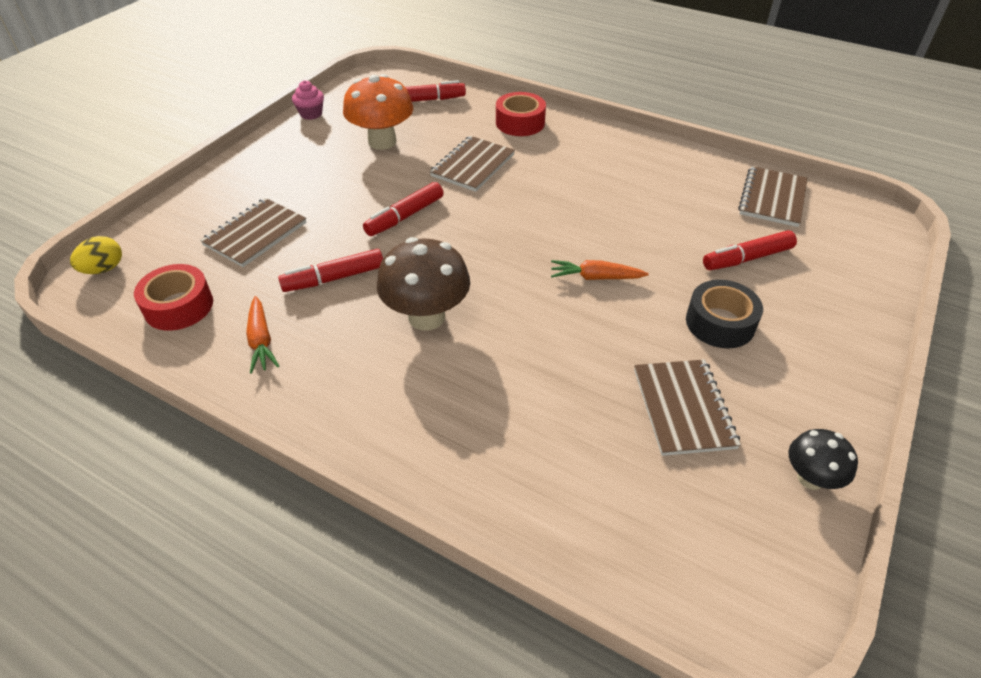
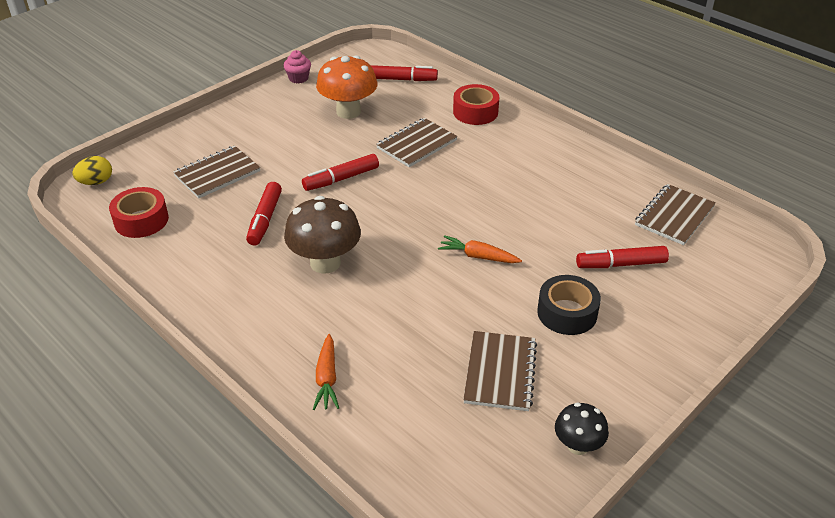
camera: 15 degrees right, 5 degrees down
orange carrot [246,296,279,374] -> orange carrot moved to [313,334,339,410]
red marker [278,249,383,292] -> red marker turned 75 degrees counterclockwise [246,182,282,246]

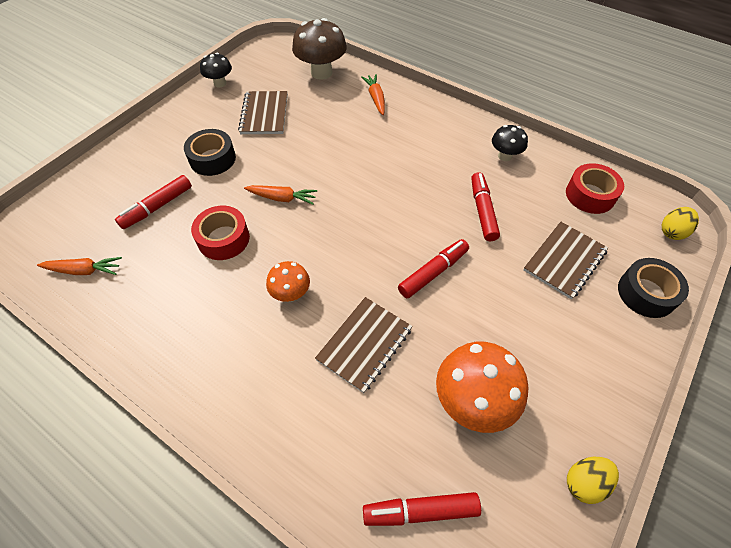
camera: 170 degrees right, 15 degrees up
pink cupcake [283,50,311,83] -> yellow egg [567,457,619,504]
brown mushroom [284,196,361,274] -> brown mushroom moved to [292,18,347,80]
red tape [453,84,499,125] -> red tape moved to [191,206,250,260]
red marker [576,246,669,268] -> red marker turned 150 degrees clockwise [115,175,192,229]
brown notebook [635,184,716,245] -> orange carrot [37,257,122,275]
none -> orange mushroom [266,261,310,302]
none -> black mushroom [492,125,528,161]
none -> black tape [618,258,689,318]

